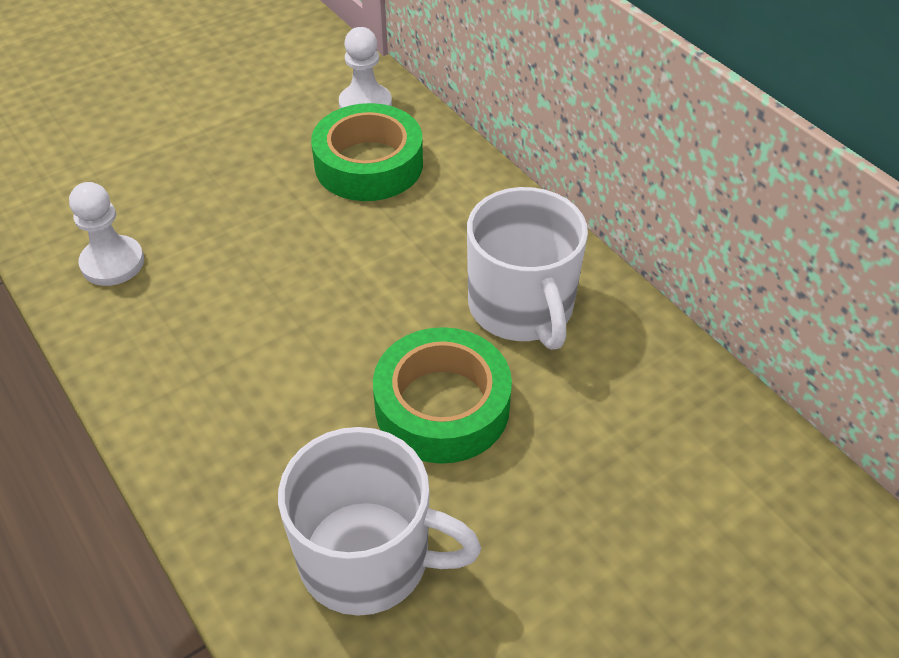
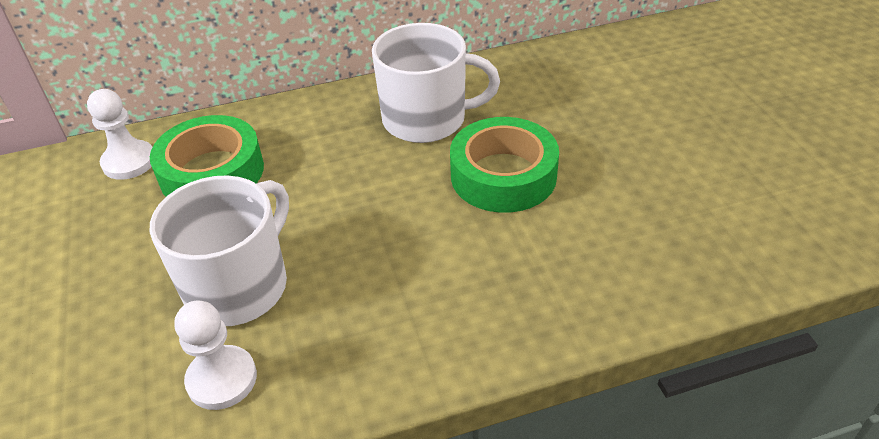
camera: 70 degrees left, 5 degrees down
white mug [278,427,481,616] -> white mug moved to [150,175,289,326]

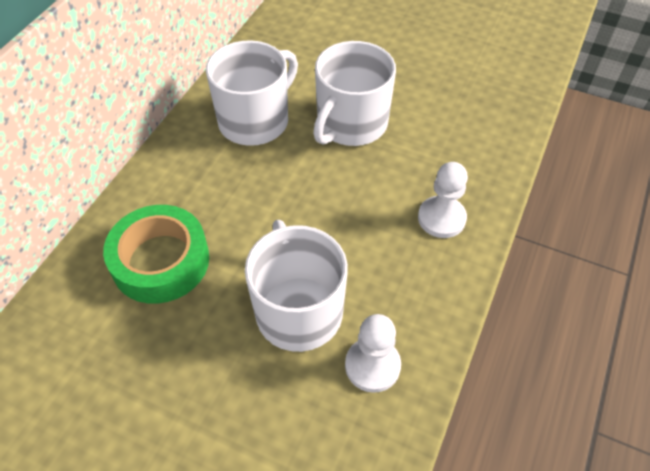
camera: 50 degrees left, 10 degrees up
white pawn [87,89,152,180] -> white pawn moved to [418,162,468,238]
green tape [450,117,559,213] -> white mug [313,41,396,146]

